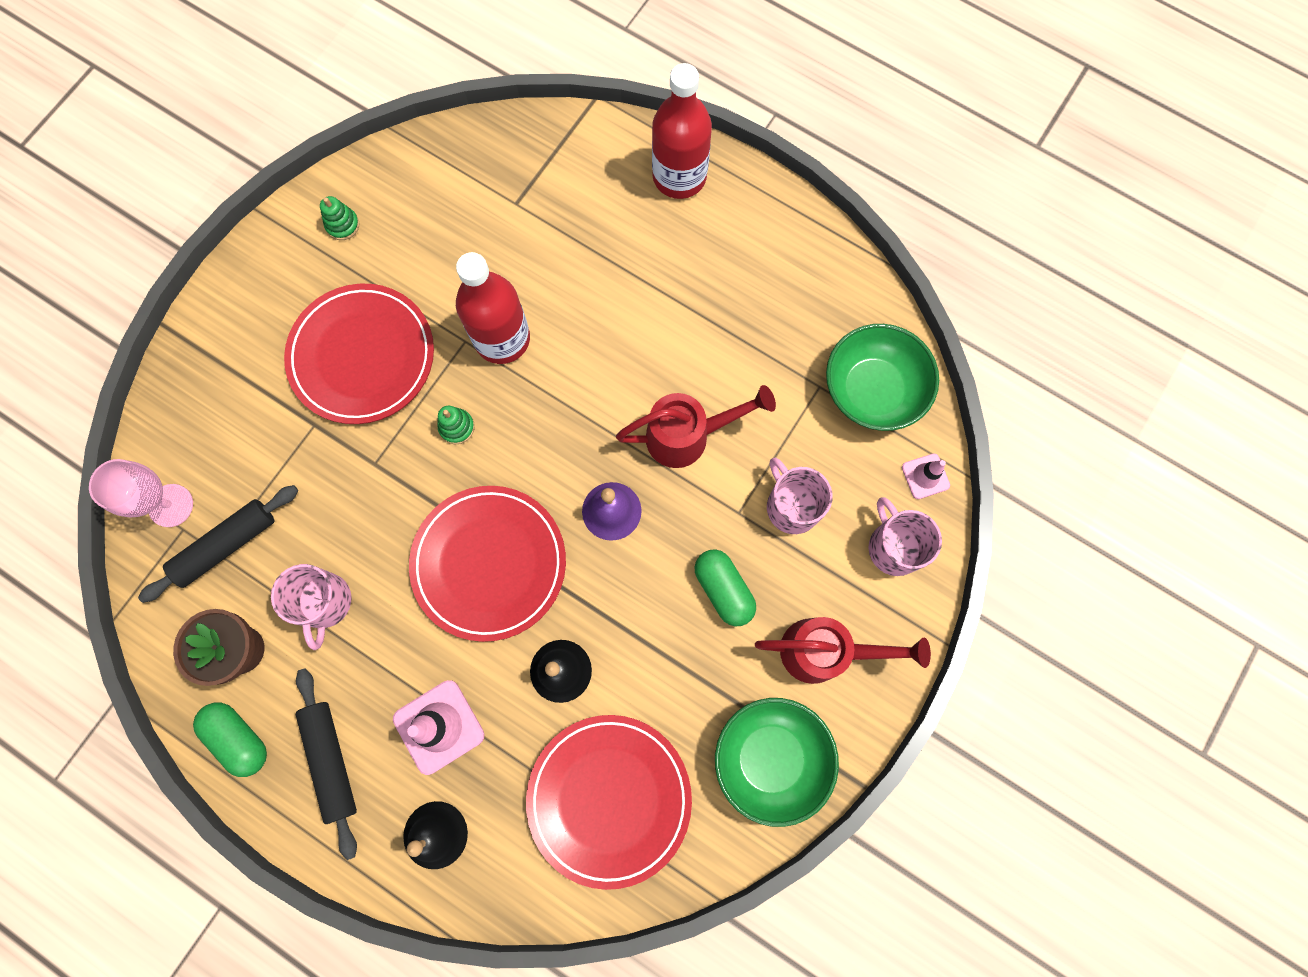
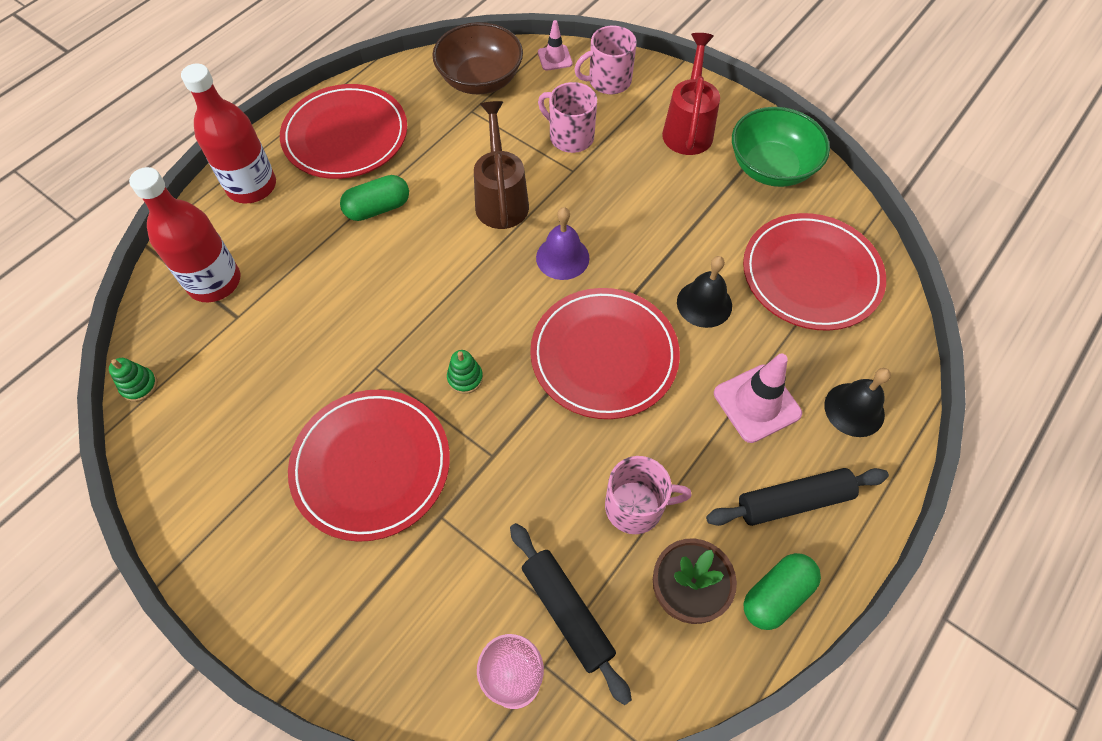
camera: 85 degrees left, 15 degrees down
green stacking toy [320,196,360,240] -> green stacking toy moved to [109,358,157,402]
red bottle [456,252,530,364] -> red bottle moved to [129,167,240,302]
red watering can [616,385,776,468] -> brown watering can [474,101,529,229]
green capsule [695,549,756,626] -> green capsule moved to [340,175,409,221]
pink mug [767,458,833,534] -> pink mug turned 60 degrees clockwise [538,82,597,153]
green bowl [826,324,939,431] -> brown bowl [432,22,523,94]
none -> red plate [280,84,407,179]

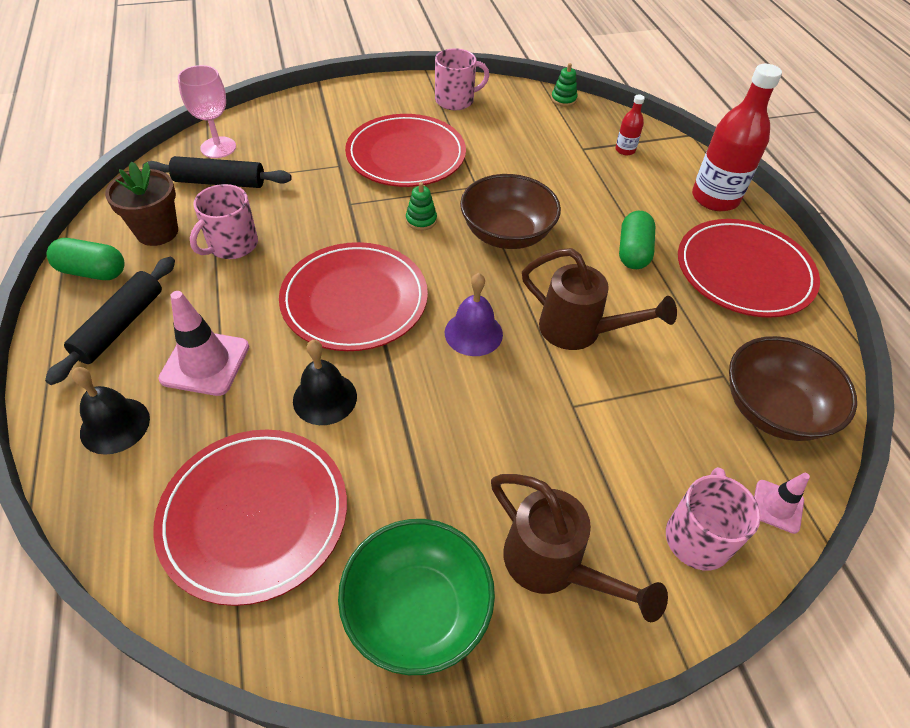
camera: 125 degrees right, 10 degrees down
red bottle [129,167,240,302] -> red bottle [615,94,645,155], size x0.46
pink mug [538,82,597,153] -> pink mug moved to [435,48,489,110]
red watering can [662,33,720,155] -> brown watering can [491,474,668,622]
green capsule [743,553,821,630] -> green capsule turned 75 degrees counterclockwise [46,238,125,280]
none -> brown bowl [460,174,561,249]

